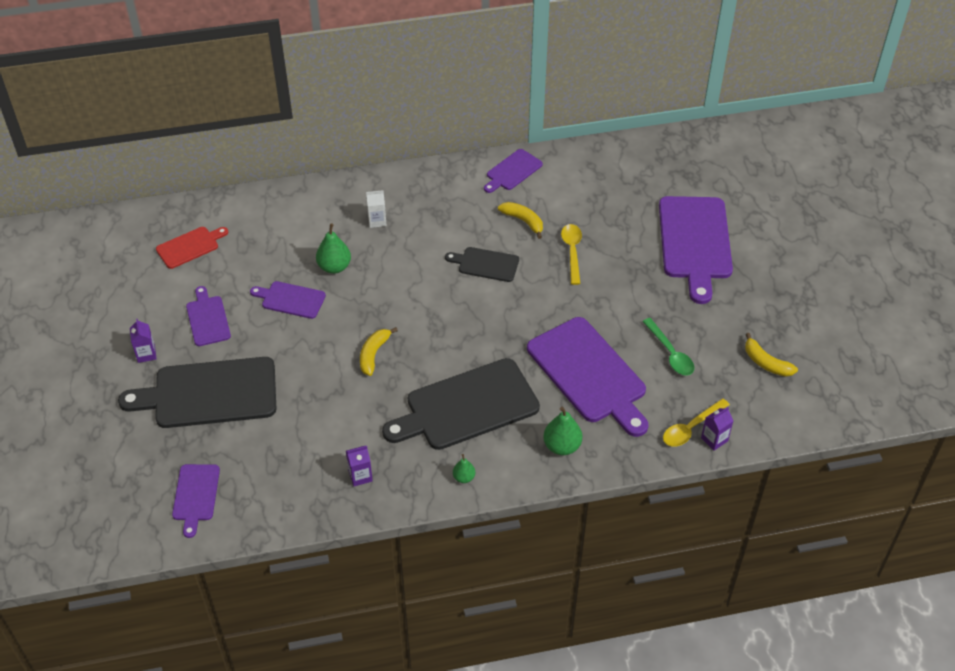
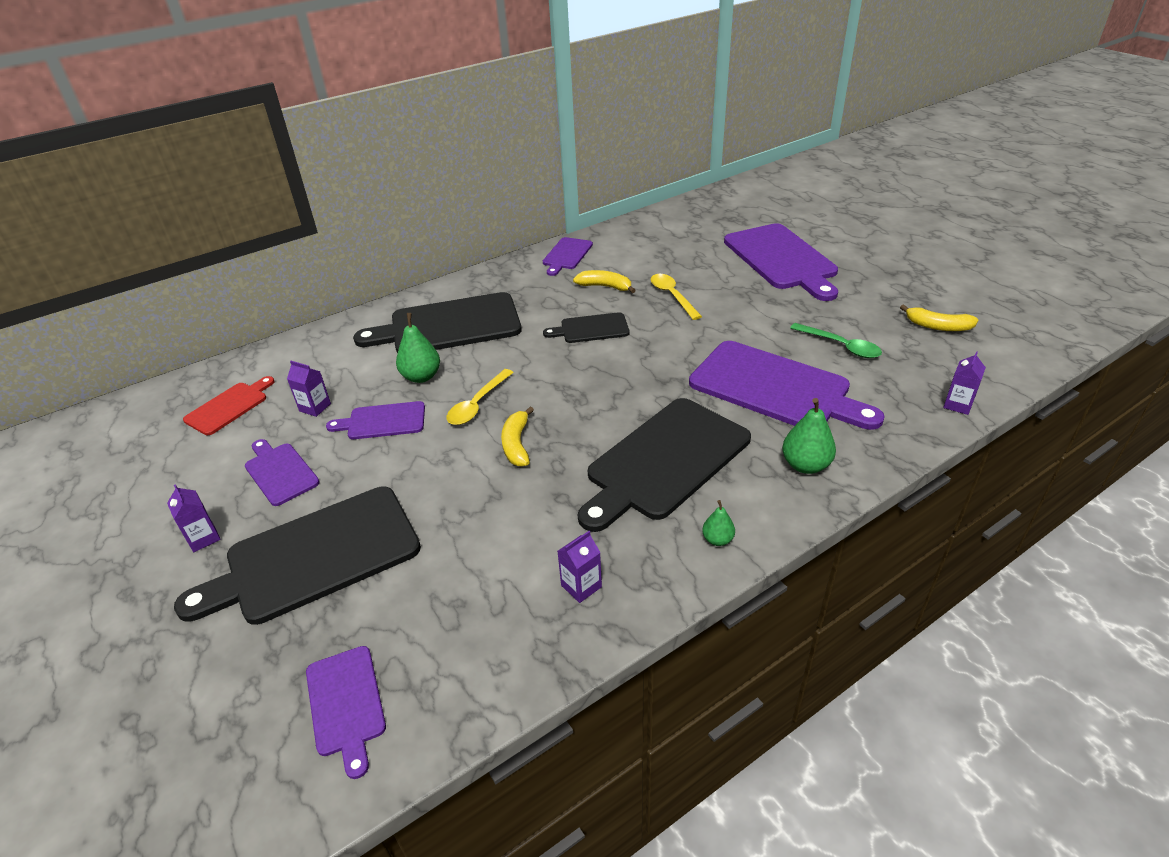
camera: 20 degrees left, 10 degrees down
white carton [366,190,387,228] -> black cutting board [353,292,522,353]
yellow spoon [663,399,730,447] -> yellow spoon moved to [447,369,514,425]
none -> purple carton [287,361,331,417]

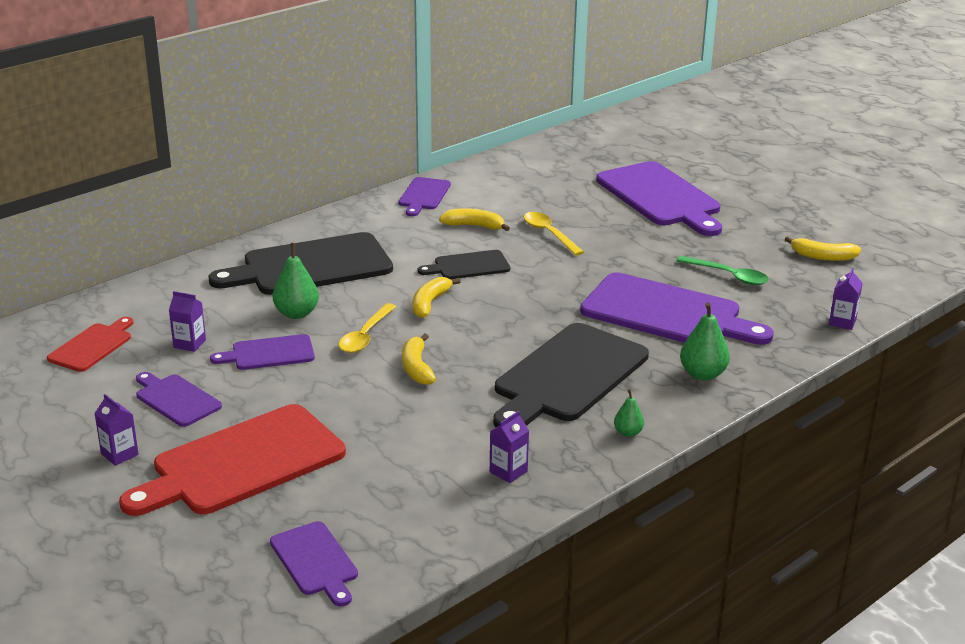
camera: 10 degrees left, 10 degrees down
black cutting board [174,487,421,625] -> red cutting board [119,404,346,516]
none -> yellow banana [413,277,460,318]

